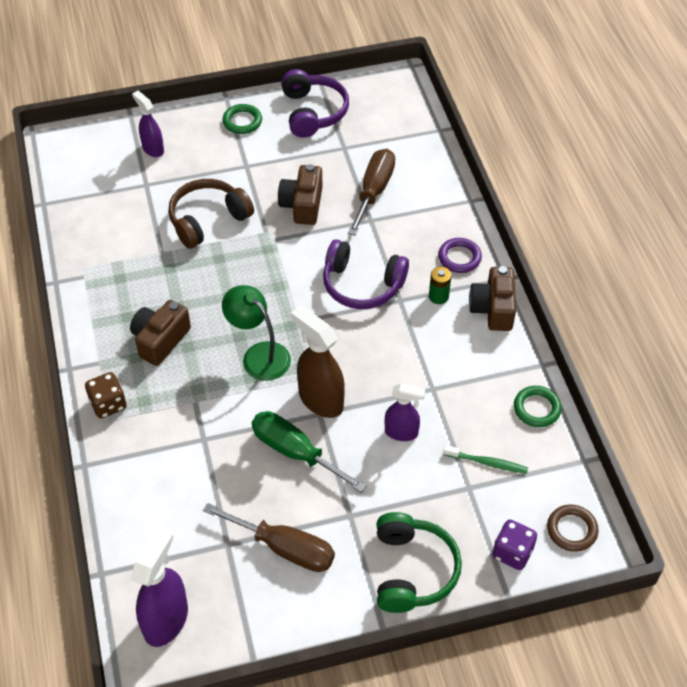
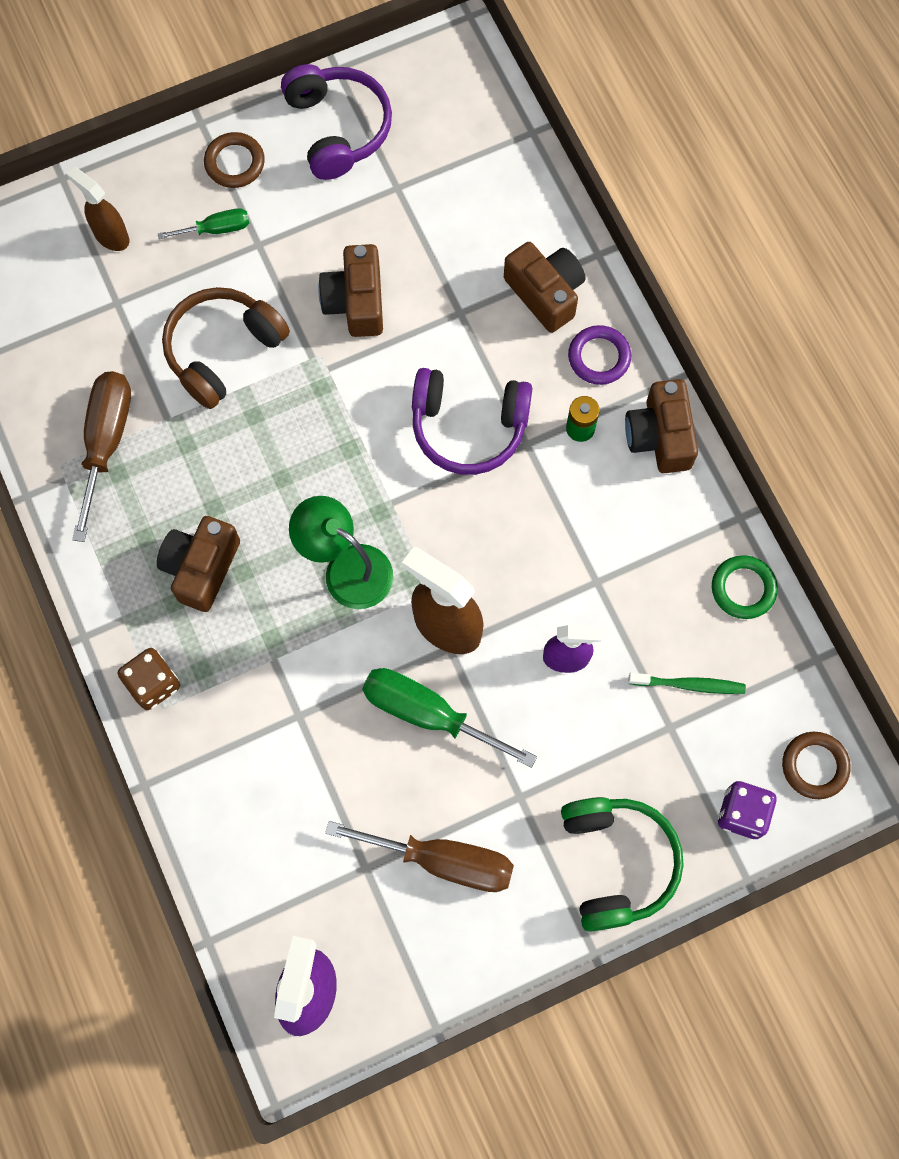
camera: 10 degrees left, 20 degrees up
purple spray bottle [132,91,164,157] -> brown spray bottle [67,167,129,251]
green ring [222,104,262,134] -> brown ring [204,132,265,188]
brown screwdriver [348,149,395,236] -> brown screwdriver moved to [72,371,131,542]
none -> green screwdriver [158,208,249,239]
none -> brown camera [504,242,585,333]

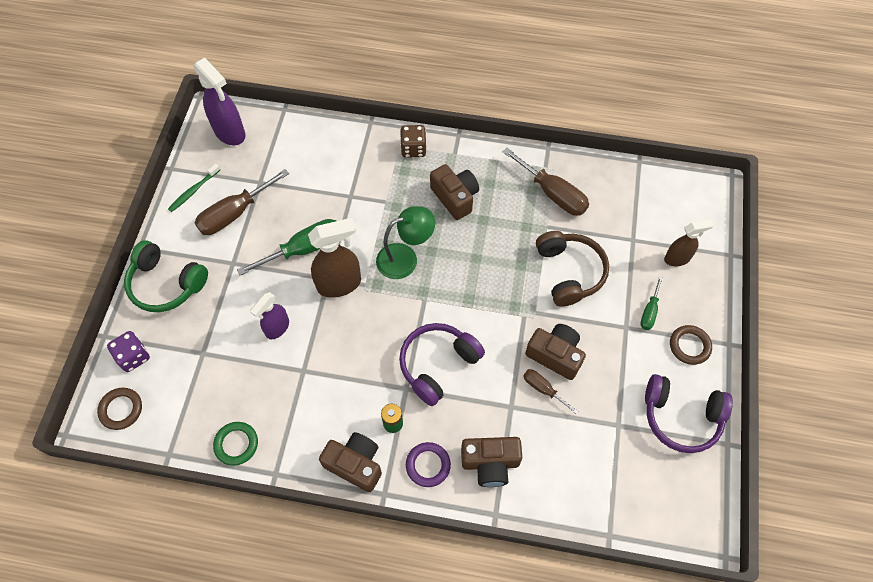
camera: 125 degrees right, 10 degrees down
green toothbrush [628,673,746,694] -> green toothbrush moved to [168,163,220,212]
none -> brown screwdriver [523,369,578,414]

